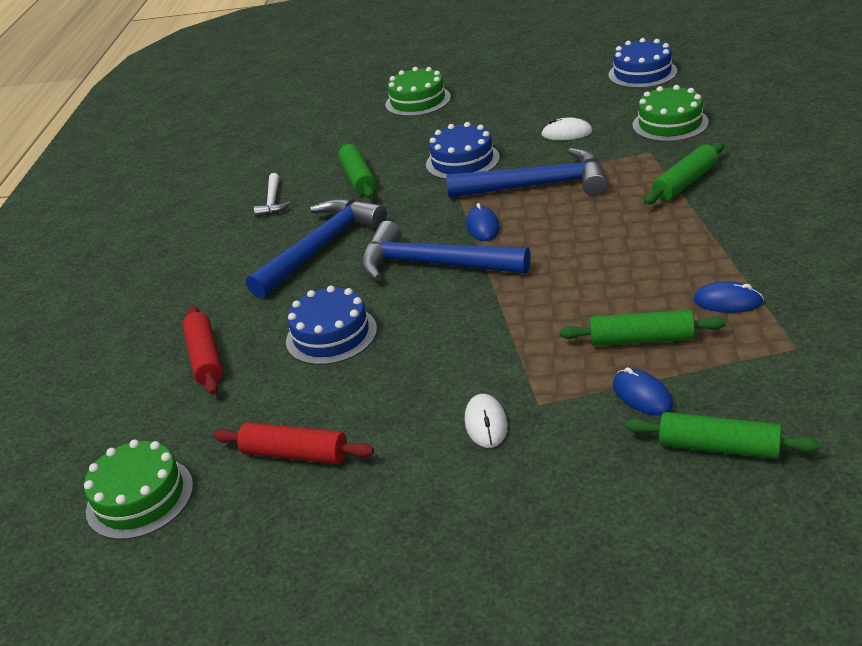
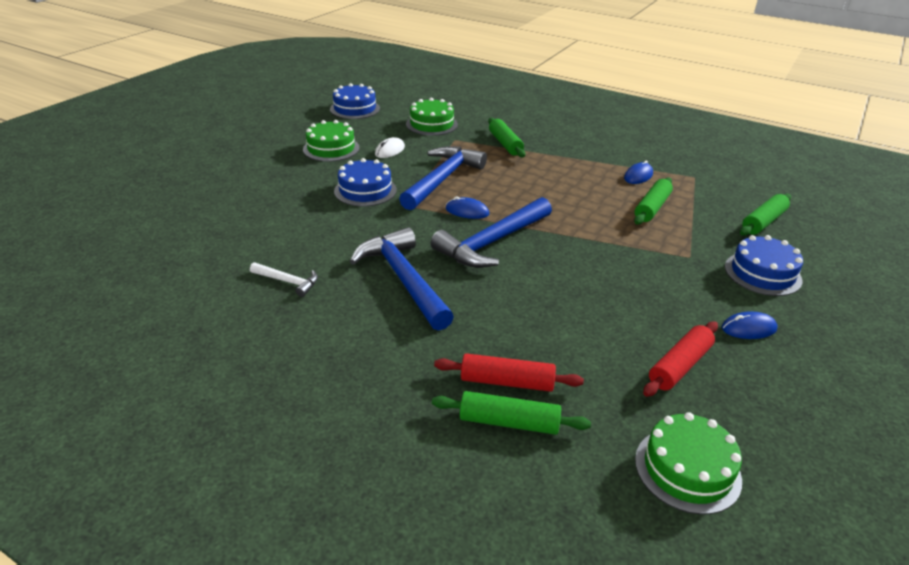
camera: 70 degrees left, 0 degrees up
blue cake [286,286,377,365] -> blue cake moved to [725,235,803,296]
green rolling pin [338,142,376,198] -> green rolling pin moved to [432,391,591,435]
green cake [386,67,451,116] -> green cake moved to [303,120,360,162]
white mouse [465,394,508,448] -> none
blue mouse [613,367,673,415] -> blue mouse moved to [722,311,778,339]

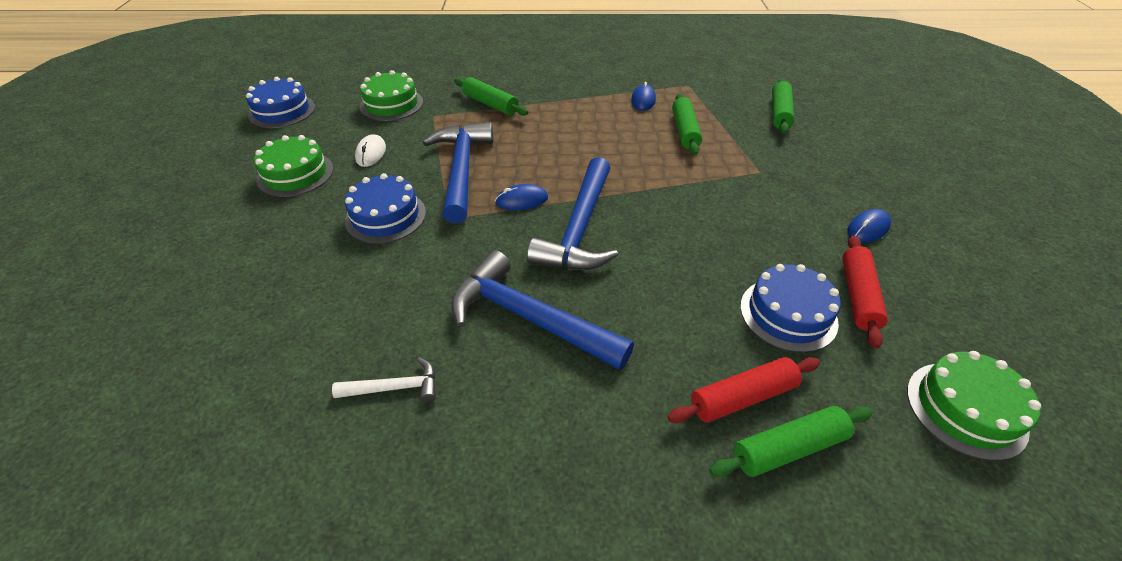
camera: 30 degrees left, 10 degrees up
blue cake [725,235,803,296] -> blue cake moved to [740,264,841,353]

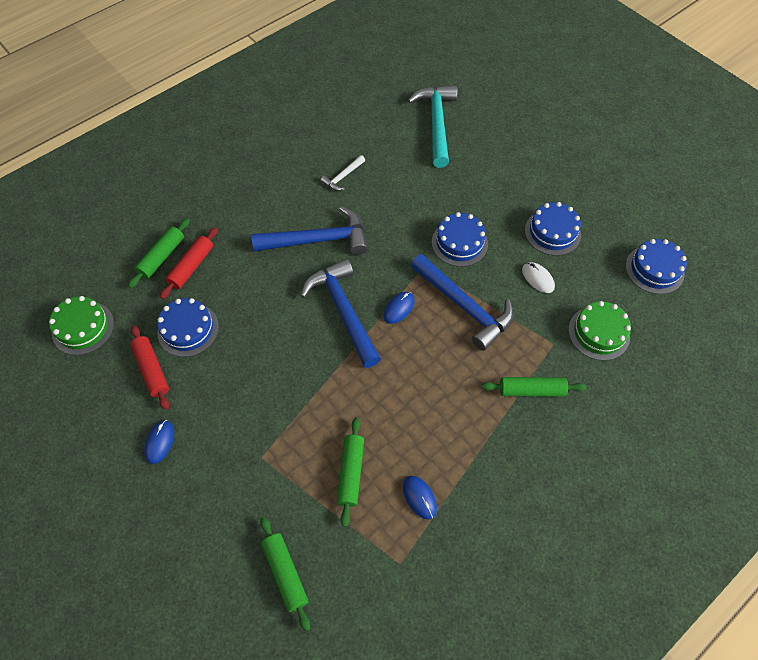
camera: 140 degrees right, 15 degrees up
green cake [254,135,333,197] -> blue cake [525,202,581,256]
green rolling pin [672,94,702,155] -> green rolling pin turned 45 degrees clockwise [337,417,364,527]
none -> turquoise hammer [408,85,457,168]

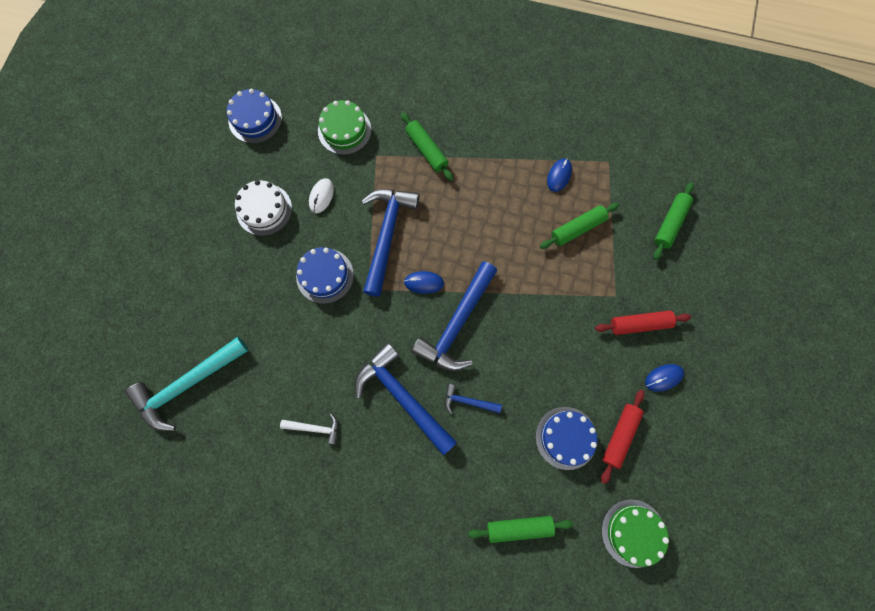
camera: 125 degrees left, 15 degrees up
red rolling pin [160,227,218,299] -> red rolling pin moved to [595,310,691,335]
blue cake [525,202,581,256] -> white cake [235,180,292,236]
none -> blue hammer [445,384,502,414]

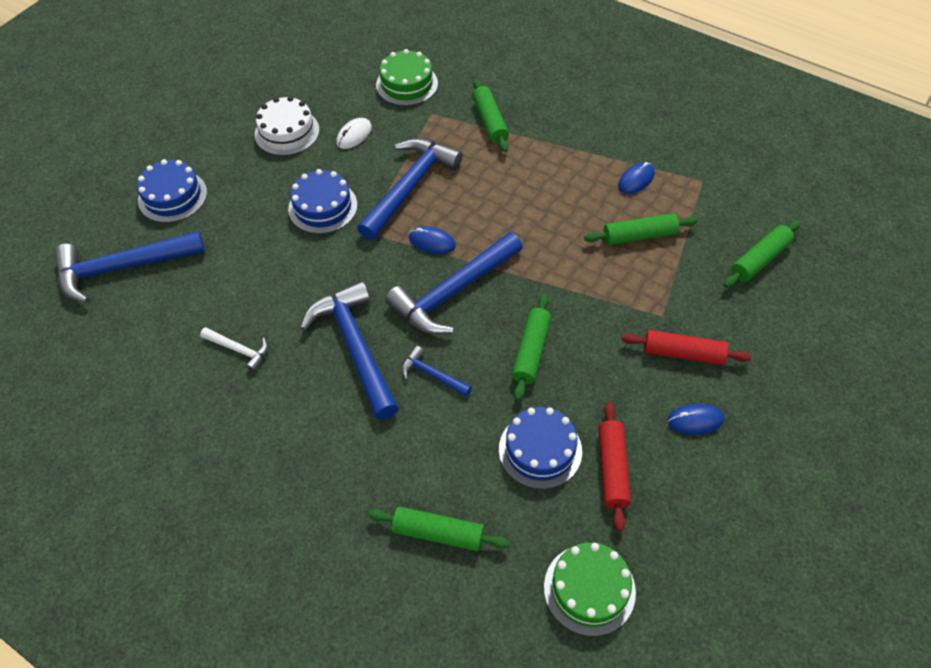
camera: 20 degrees right, 20 degrees down
turquoise hammer [125,336,249,431] -> blue hammer [55,231,205,303]
blue cake [227,88,282,143] -> blue cake moved to [137,159,207,223]
red rolling pin [601,390,645,484] -> red rolling pin turned 45 degrees counterclockwise [599,402,631,531]
none -> green rolling pin [512,294,551,401]

